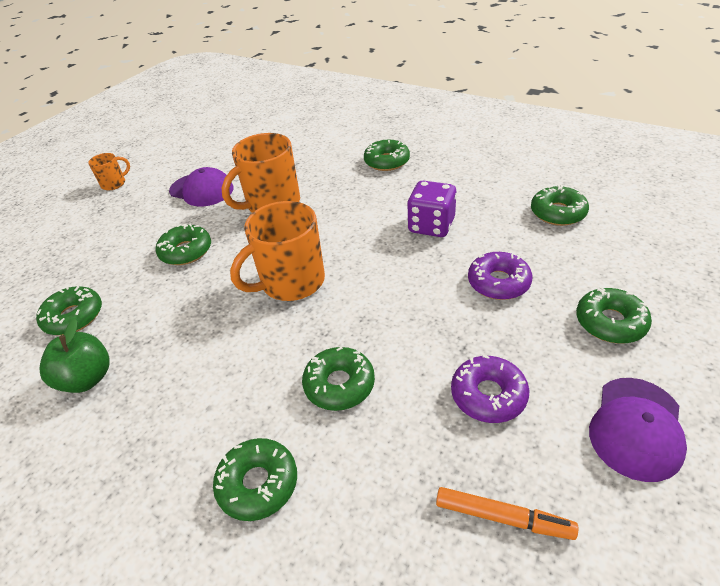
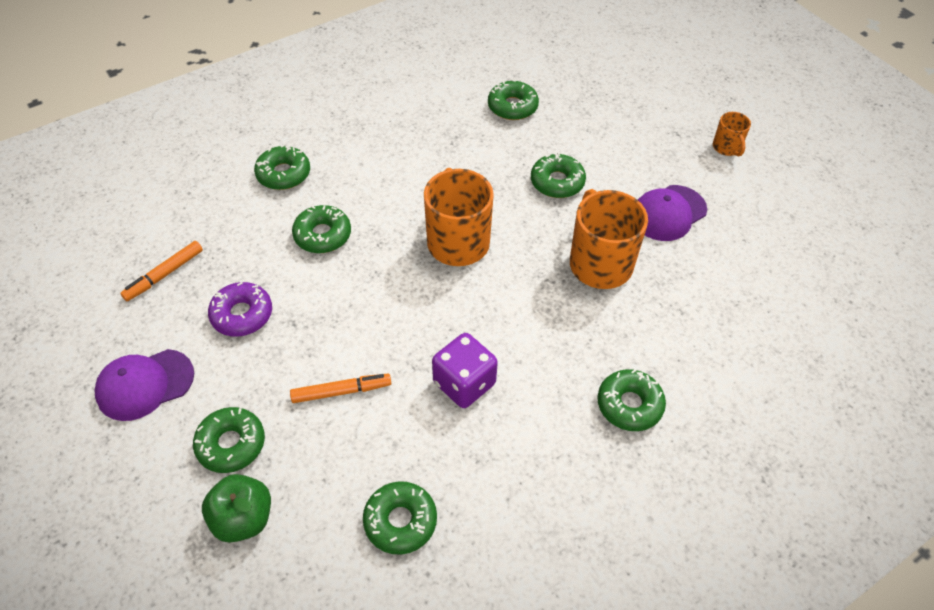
camera: 110 degrees right, 10 degrees up
green apple [39,319,110,393] -> green apple moved to [202,474,271,543]
purple donut [468,252,532,300] -> orange marker [290,374,391,403]
purple cap [589,378,687,482] -> purple cap turned 75 degrees counterclockwise [95,349,194,421]

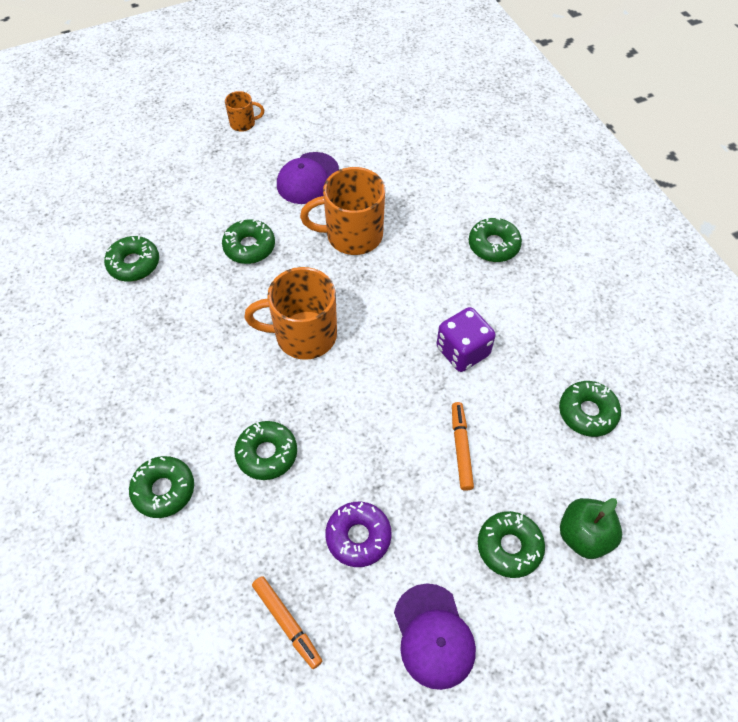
camera: 80 degrees left, 5 degrees up
purple cap [638,185,707,241] -> purple cap turned 60 degrees clockwise [277,152,339,204]

